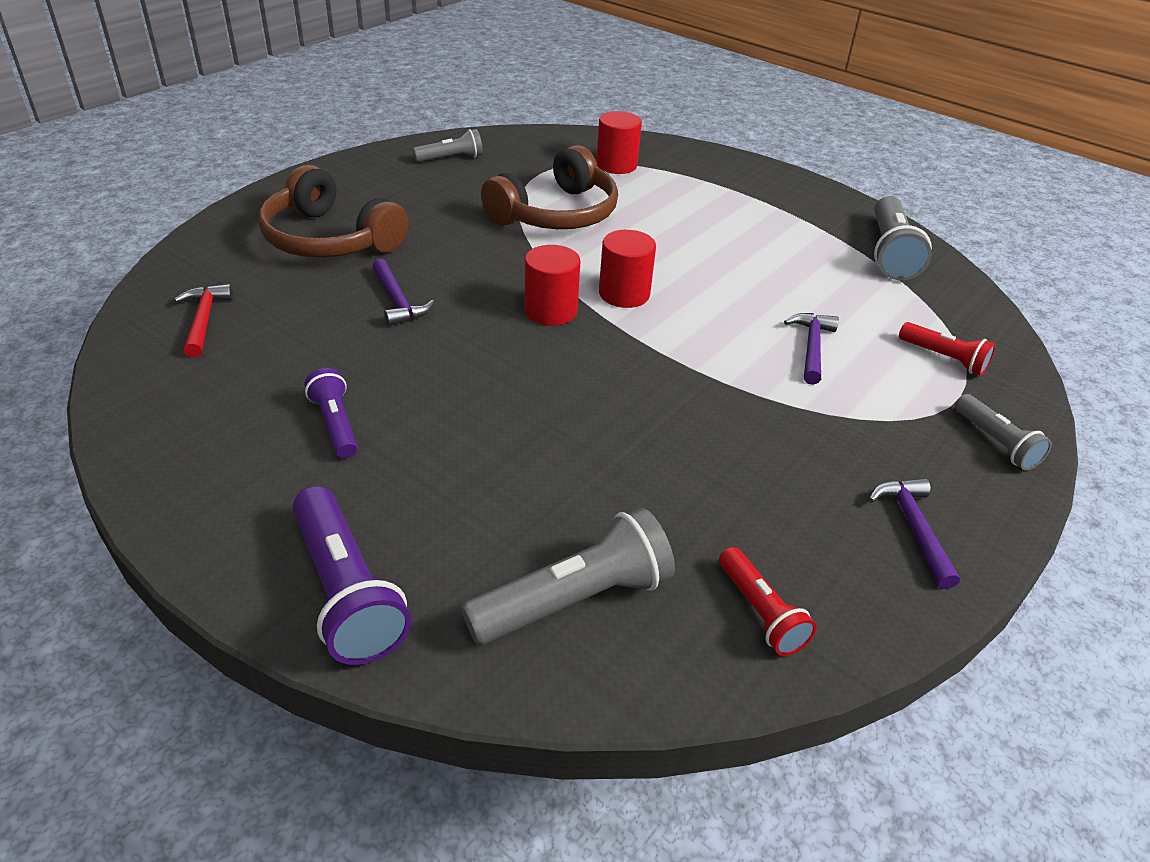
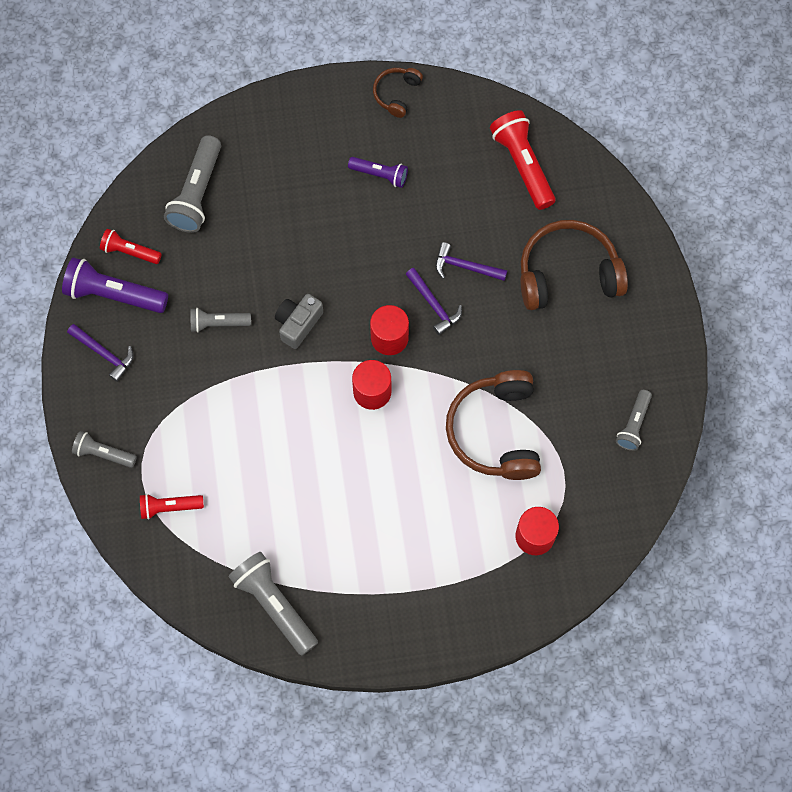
camera: 135 degrees right, 30 degrees up
red hammer [174,284,233,358] -> red flashlight [490,110,555,210]
purple flashlight [293,486,411,665] -> purple flashlight moved to [62,257,168,313]
purple hammer [784,313,839,385] -> purple hammer moved to [406,268,462,335]
none -> grey flashlight [190,308,251,333]
none -> grey camera [275,294,323,349]
none -> brown headphones [373,68,423,118]

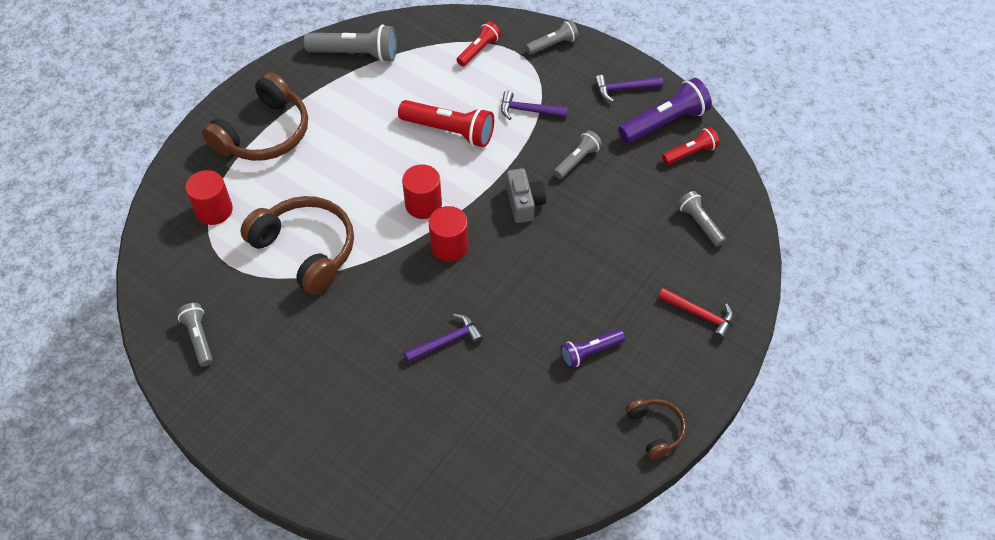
camera: 135 degrees right, 15 degrees down
grey flashlight [164,135,221,233] -> grey flashlight [677,191,726,247], size x0.59
purple hammer [406,268,462,335] -> purple hammer moved to [501,91,568,120]
red flashlight [490,110,555,210] -> red flashlight moved to [398,100,494,147]
brown headphones [520,220,628,310] -> brown headphones moved to [202,72,308,161]
none -> red hammer [658,288,733,340]

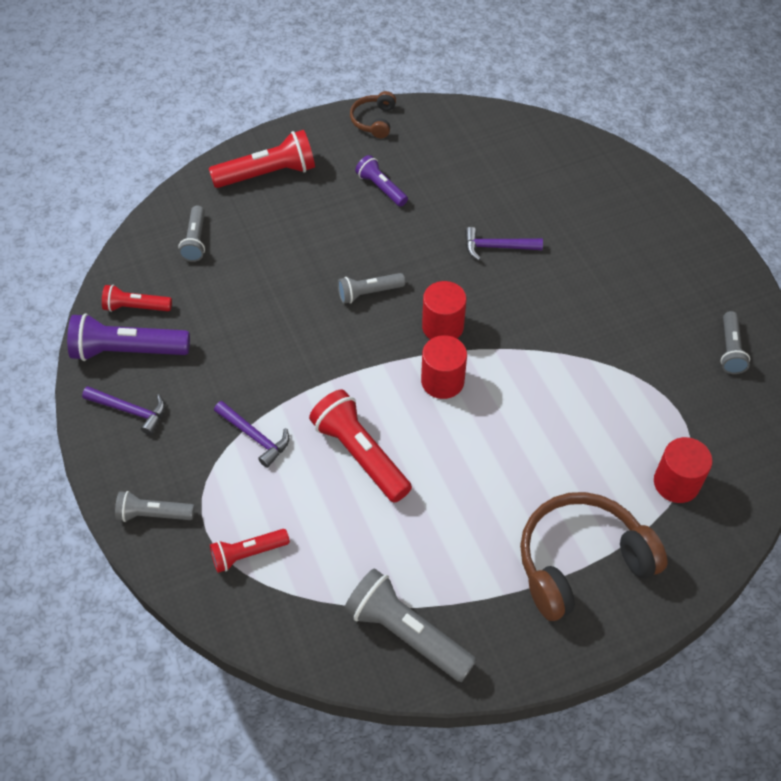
camera: 150 degrees left, 0 degrees up
brown headphones [240,196,354,295] -> none
grey camera [506,168,546,223] -> none
grey flashlight [553,130,602,179] -> grey flashlight moved to [338,273,405,304]
purple flashlight [560,329,625,368] -> purple flashlight turned 135 degrees counterclockwise [355,155,408,207]
red hammer [658,288,733,340] -> red flashlight [209,130,315,188]

